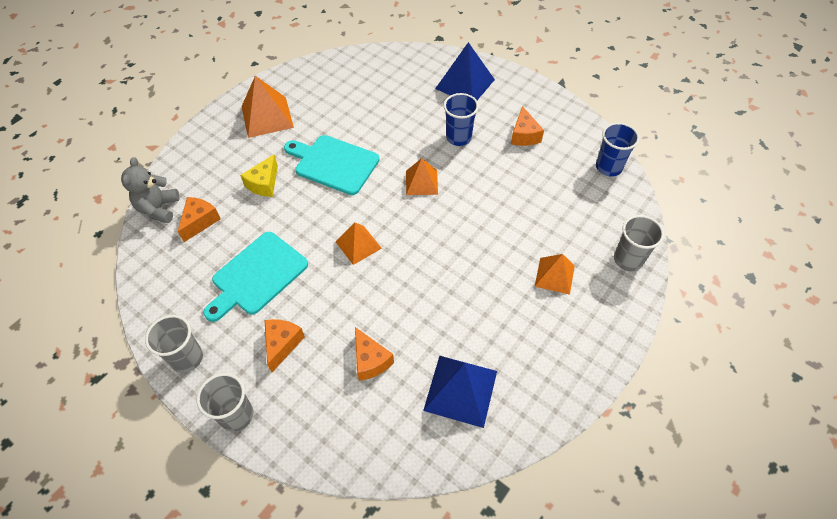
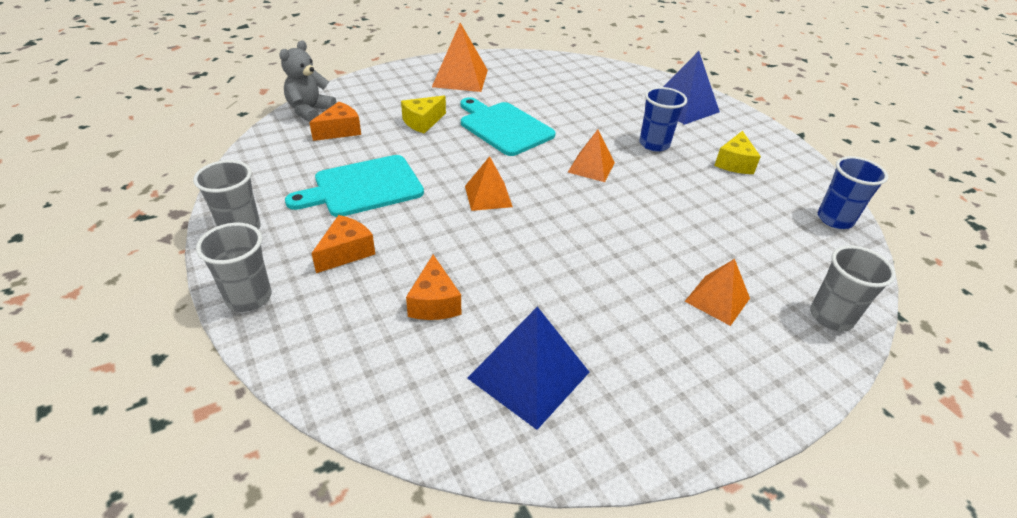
camera: 20 degrees right, 15 degrees down
orange cheese [511,106,544,146] -> yellow cheese [714,131,761,174]

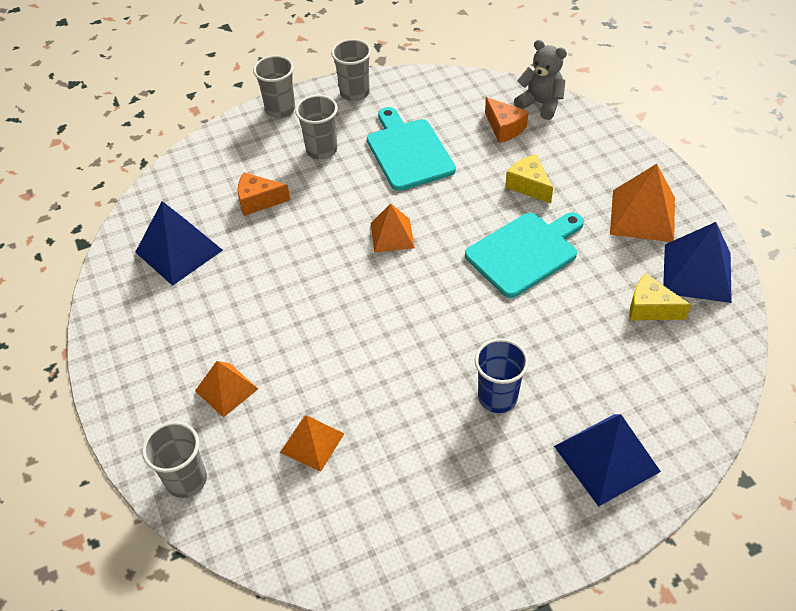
camera: 100 degrees right, 10 degrees up
orange cheese [311,215,375,273] -> grey cup [295,95,338,159]
orange pyramid [568,129,615,182] -> orange pyramid moved to [280,415,344,472]
yellow cheese [714,131,761,174] -> yellow cheese moved to [629,274,691,321]
blue cup [818,156,888,229] -> none
none -> blue pyramid [663,222,732,303]

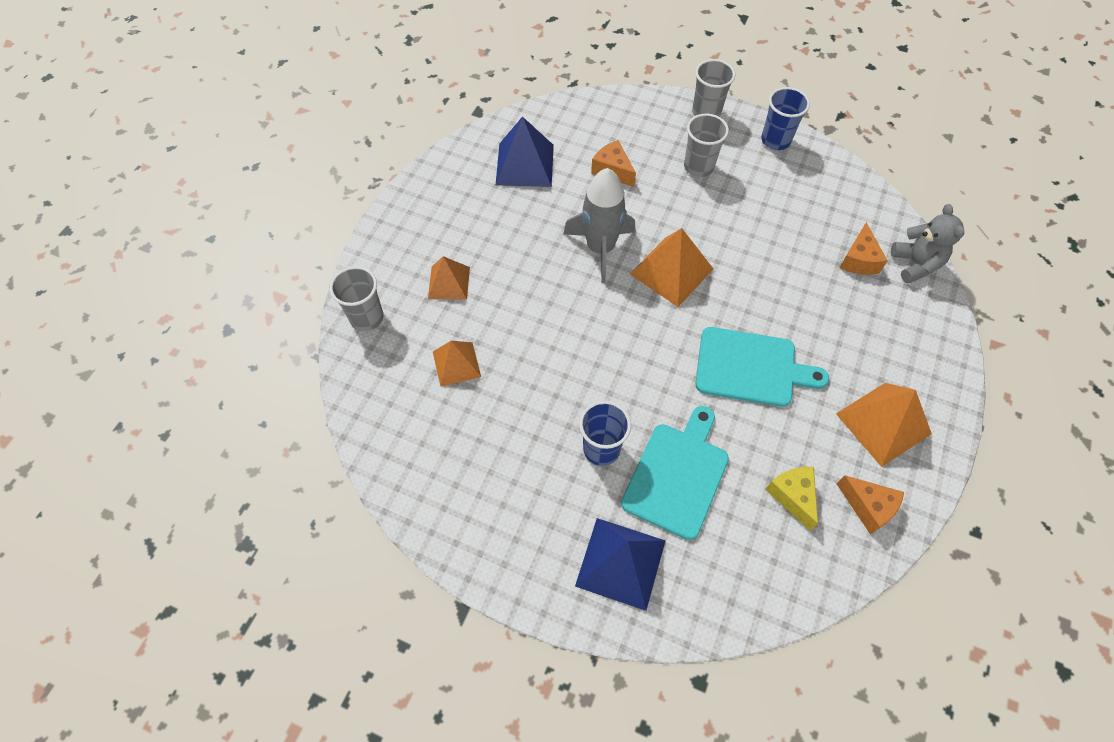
camera: 45 degrees right, 10 degrees up
grey cup [331,39,371,101] -> blue cup [761,87,810,150]
turquoise cutting board [367,107,456,191] -> turquoise cutting board moved to [621,406,729,540]
orange pyramid [371,203,415,252] -> orange pyramid [630,228,713,307], size x1.56
yellow cheese [505,154,553,203] -> none
blue pyramid [663,222,732,303] -> orange cheese [836,475,904,534]
none -> grey rocket [563,168,635,283]

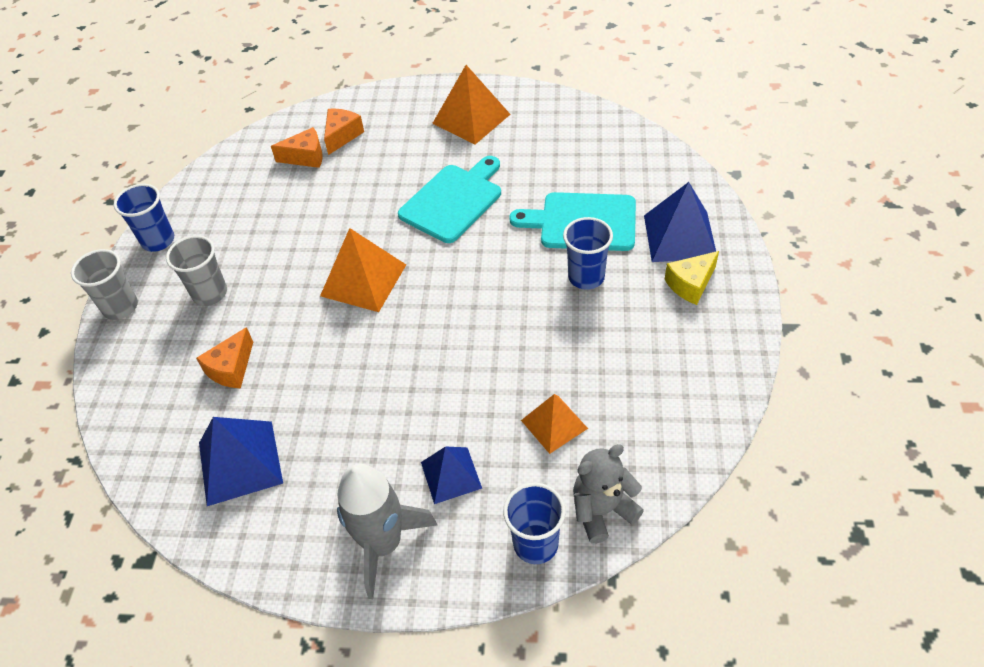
camera: 105 degrees left, 10 degrees down
grey cup [330,266,384,331] -> blue cup [503,483,566,564]
orange pyramid [428,256,470,300] -> blue pyramid [421,446,482,504]
grey rocket [563,168,635,283] -> grey rocket moved to [337,464,437,599]
turquoise cutting board [695,327,829,407] -> turquoise cutting board turned 45 degrees clockwise [398,156,501,243]
yellow cheese [765,467,818,531] -> yellow cheese moved to [664,251,719,305]
orange cheese [836,475,904,534] -> orange cheese moved to [324,109,364,155]
grey teddy bear [891,204,964,283] -> grey teddy bear moved to [573,444,644,544]

